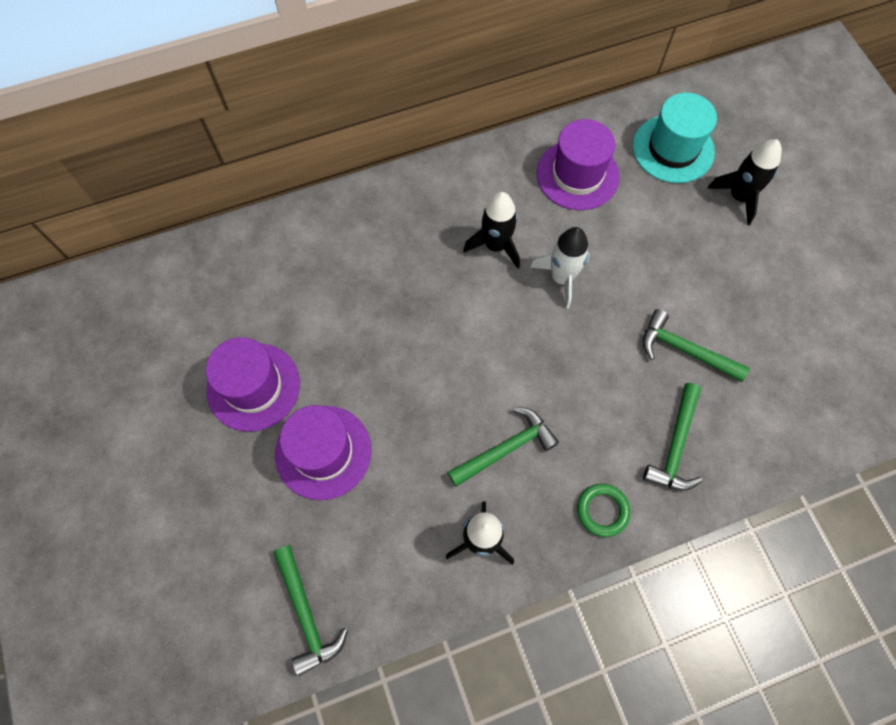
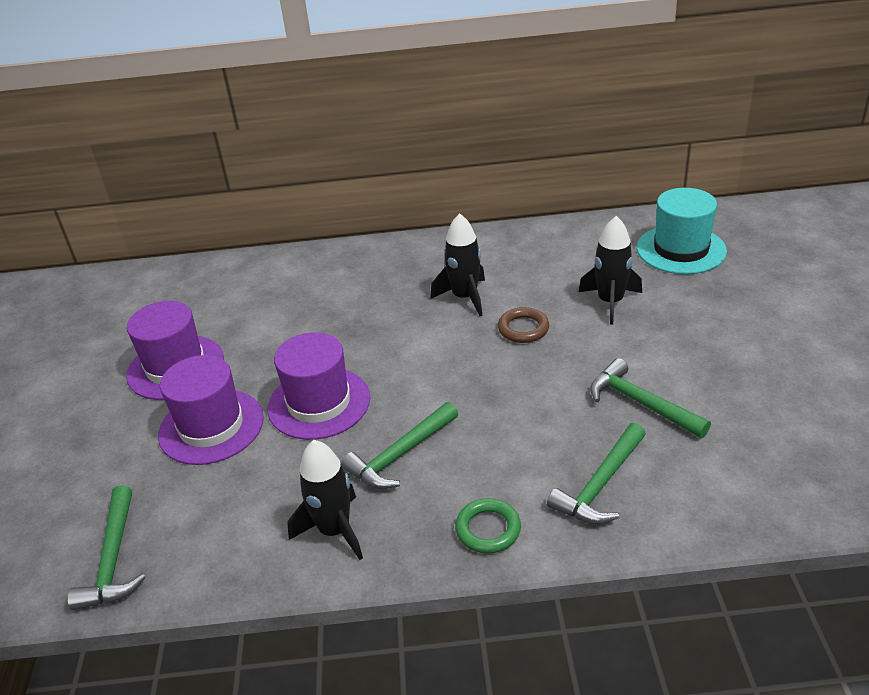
camera: 20 degrees right, 30 degrees down
green hammer [447,407,559,487] -> green hammer turned 150 degrees clockwise [341,402,458,489]
white rocket [530,227,590,309] -> brown ring [498,307,549,343]
purple hat [536,119,620,210] -> purple hat moved to [267,332,370,440]
black rocket [707,139,782,225] -> black rocket moved to [579,216,642,325]

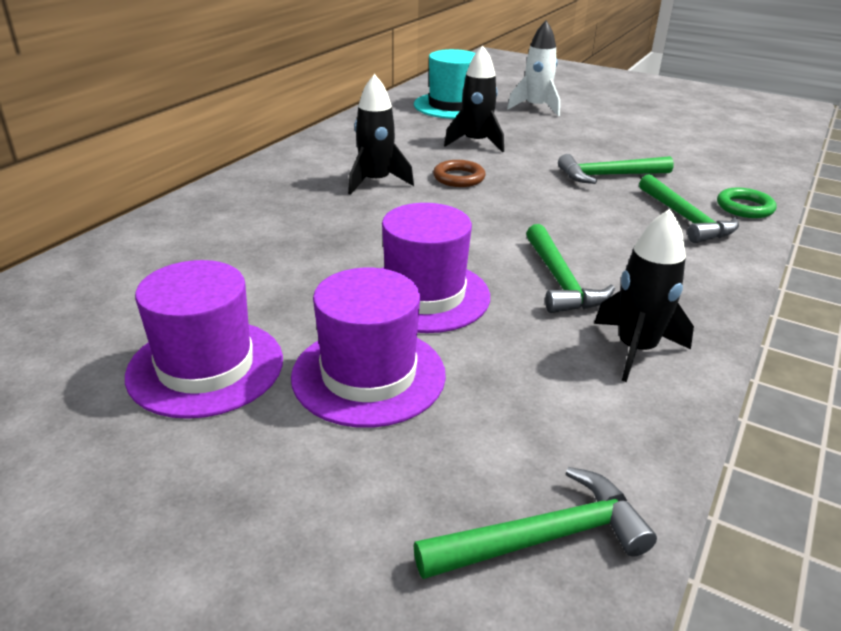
camera: 60 degrees left, 5 degrees down
green hammer [67,485,146,610] -> green hammer turned 45 degrees counterclockwise [414,467,657,579]
green ring [455,498,521,554] -> green ring moved to [717,188,776,218]
none -> white rocket [507,21,560,116]

